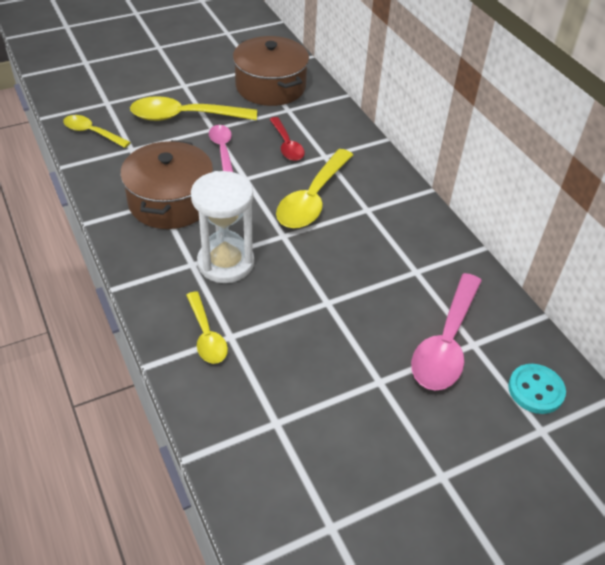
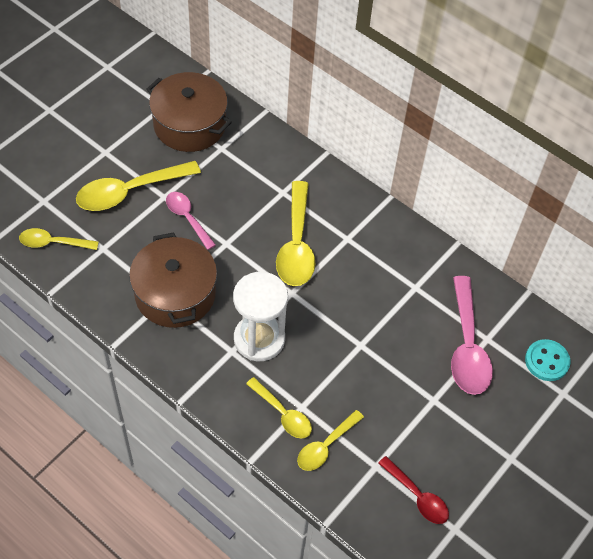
camera: 25 degrees left, 10 degrees up
red spoon [269,117,305,161] -> red spoon moved to [378,456,449,524]
none -> yellow spoon [297,410,364,471]

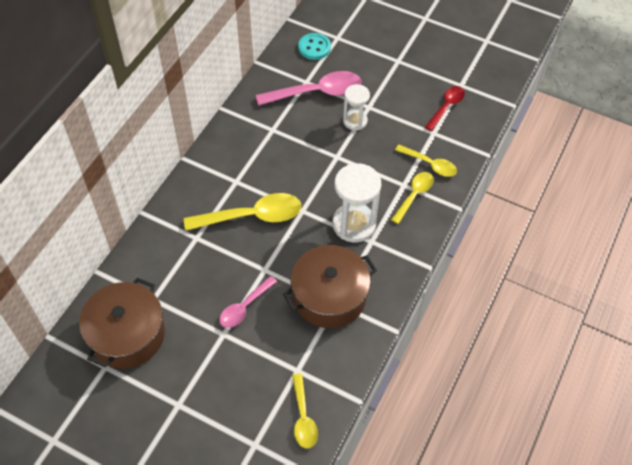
camera: 100 degrees left, 0 degrees up
yellow spoon [76,161,201,211] -> none
none -> white hourglass [343,84,370,130]

